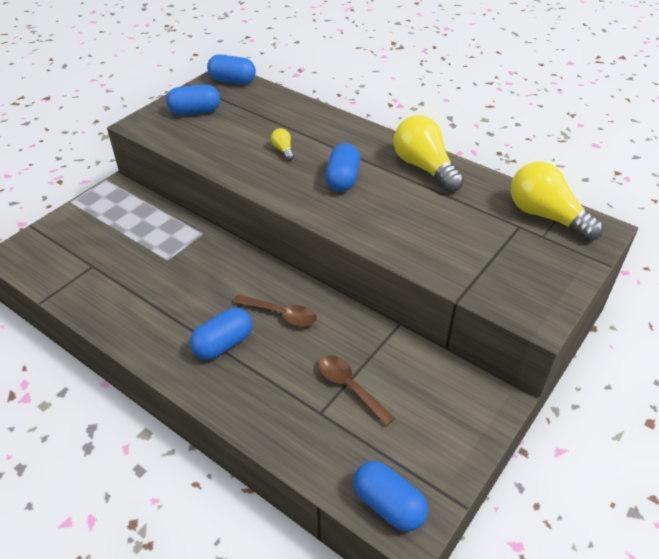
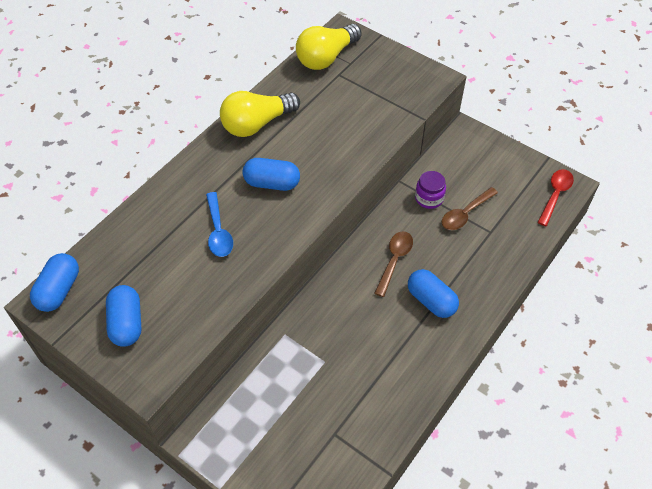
camera: 90 degrees left, 10 degrees up
yellow light bulb [271,128,294,161] -> blue spoon [206,192,233,257]
blue capsule [353,461,428,531] -> red spoon [537,169,574,226]
none -> purple jar [415,171,446,209]

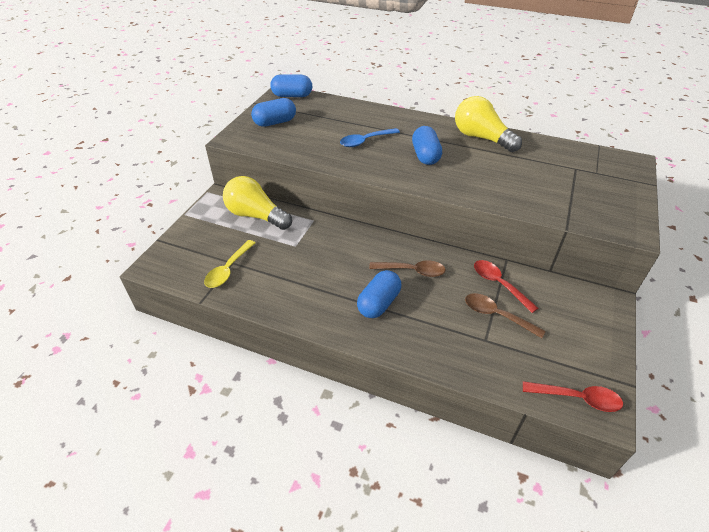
camera: 75 degrees right, 10 degrees down
yellow light bulb [296,24,362,70] -> yellow light bulb moved to [223,176,292,230]
purple jar [415,171,446,209] -> red spoon [474,260,538,313]
none -> yellow spoon [204,240,255,288]

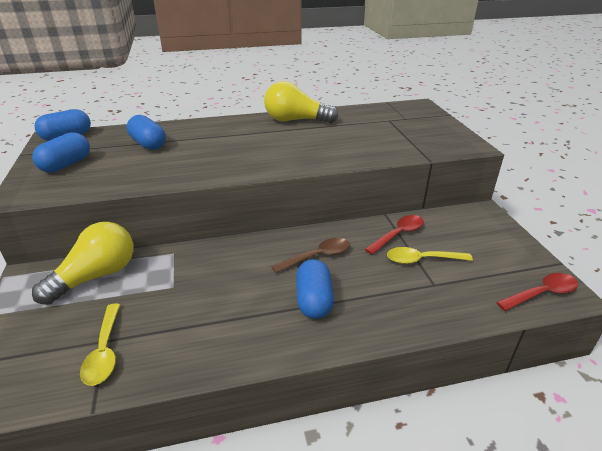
camera: 35 degrees left, 10 degrees down
yellow light bulb [223,176,292,230] -> yellow light bulb turned 135 degrees clockwise [32,222,133,305]
blue spoon [340,128,400,147] -> none
blue capsule [412,126,442,165] -> blue capsule moved to [126,115,166,150]
brown spoon [465,293,546,338] -> yellow spoon [387,247,473,264]
red spoon [474,260,538,313] -> red spoon turned 120 degrees clockwise [365,215,424,255]

